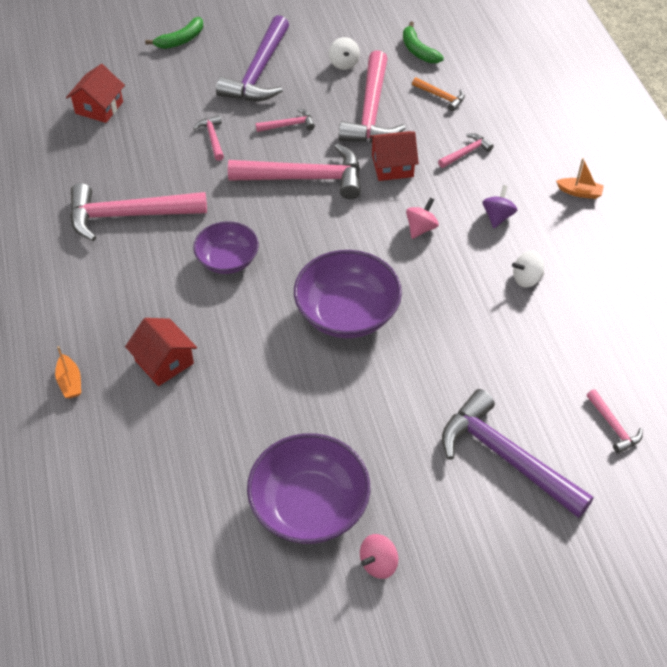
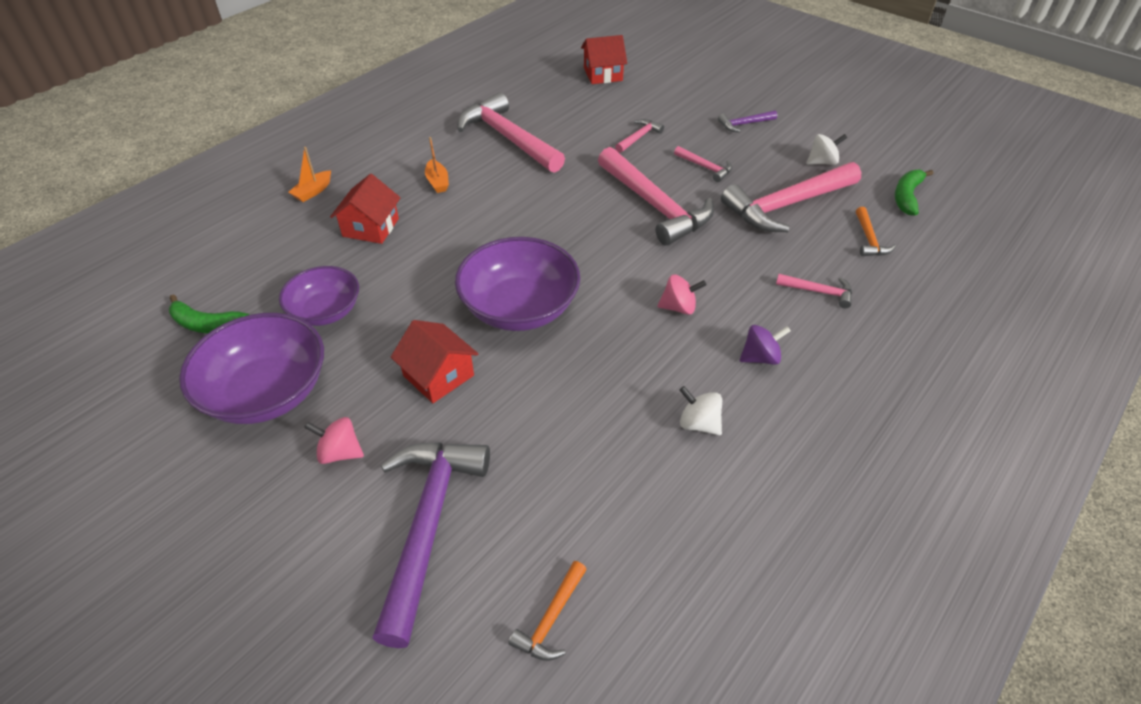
camera: 55 degrees right, 5 degrees down
green banana [145,17,203,49] -> green banana moved to [169,294,249,333]
purple bowl [193,221,259,274] -> purple bowl moved to [279,266,359,326]
purple hammer [216,15,289,101] -> purple hammer [718,111,777,132], size x0.45
white spinning top [329,37,360,70] -> white spinning top turned 150 degrees counterclockwise [807,134,847,165]
pink spinning top [360,534,398,579] -> pink spinning top moved to [304,417,364,464]
red house [369,131,419,181] -> red house moved to [391,320,478,403]
orange boat [556,158,604,199] -> orange boat moved to [425,137,449,193]
pink hammer [587,389,643,454] -> orange hammer [508,561,587,661]

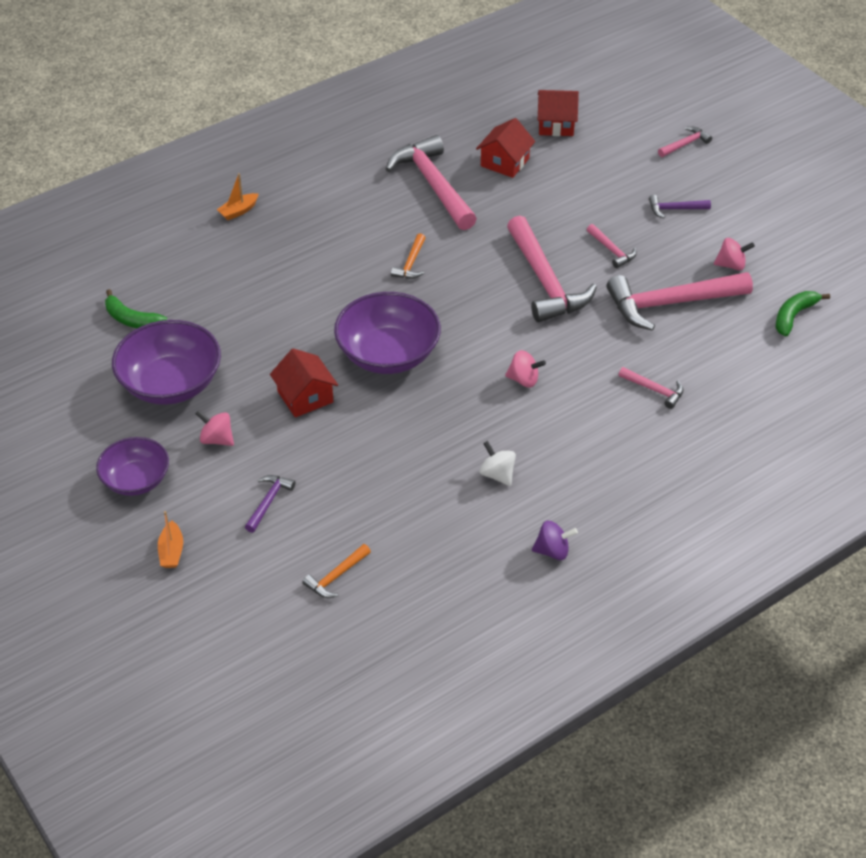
camera: 15 degrees right, 0 degrees up
purple bowl [279,266,359,326] -> purple bowl moved to [96,437,169,496]
red house [330,174,401,244] -> red house moved to [476,118,535,178]
purple hammer [372,442,490,648] -> purple hammer [245,475,295,533], size x0.45
orange boat [425,137,449,193] -> orange boat moved to [158,511,183,568]
pink hammer [615,119,664,153] -> pink hammer moved to [658,127,712,157]
purple spinning top [740,325,791,365] -> purple spinning top moved to [532,521,578,560]
white spinning top [807,134,847,165] -> pink spinning top [714,238,755,271]
orange hammer [856,207,896,256] -> orange hammer moved to [391,233,425,279]

